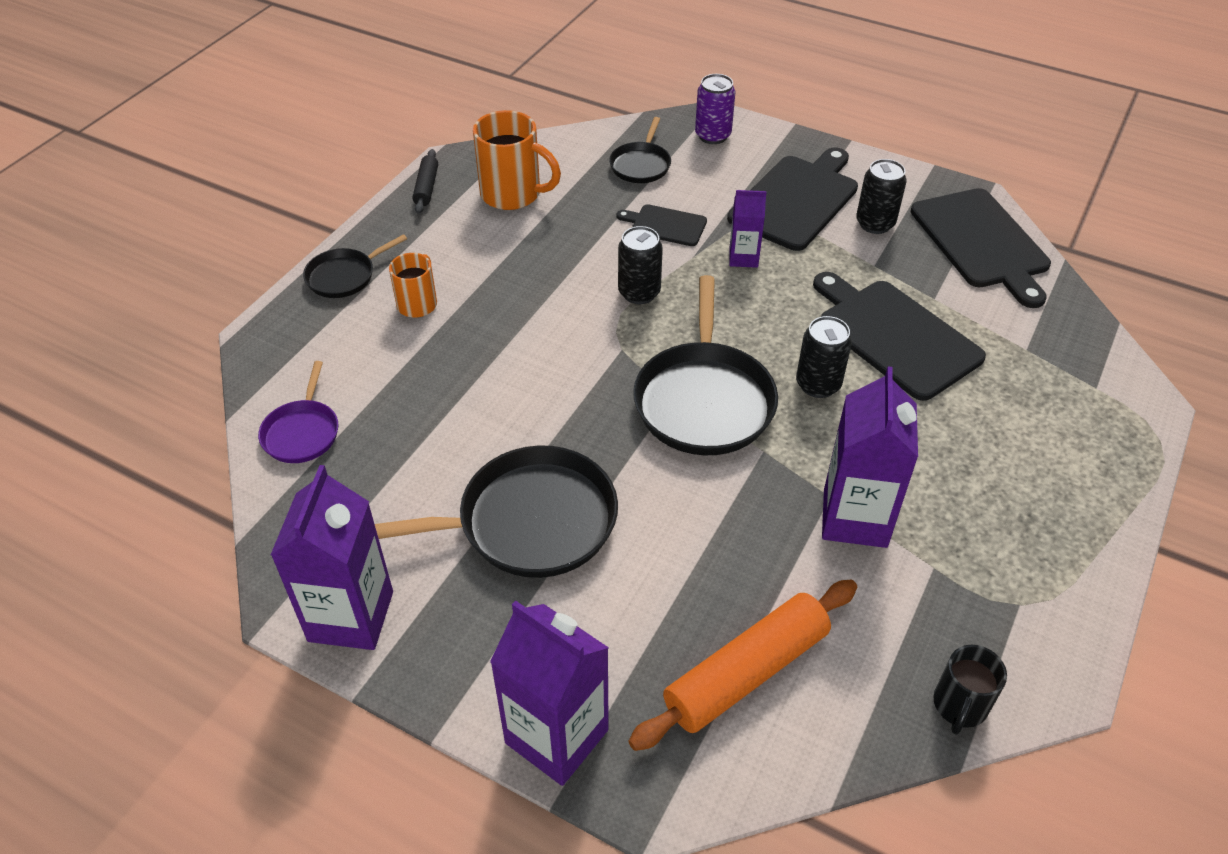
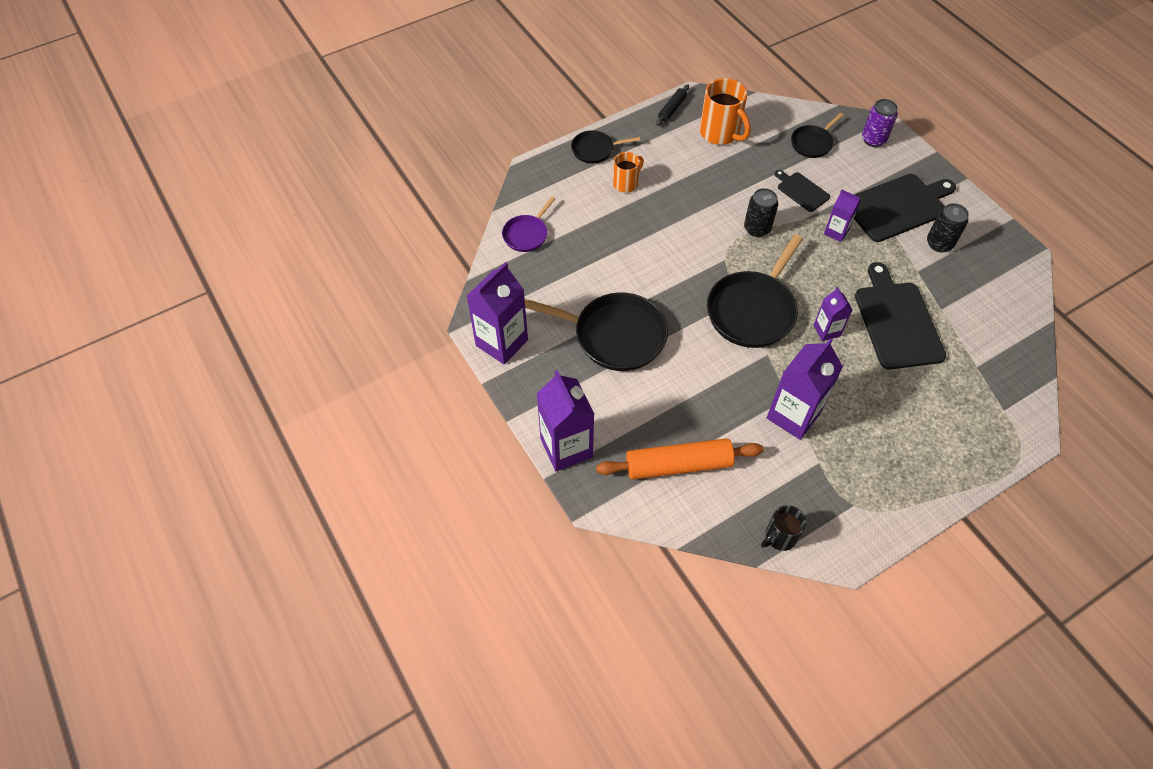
camera: 30 degrees right, 10 degrees up
black can [796,316,852,398] -> purple carton [814,287,852,341]
black cutting board [911,188,1051,308] -> none

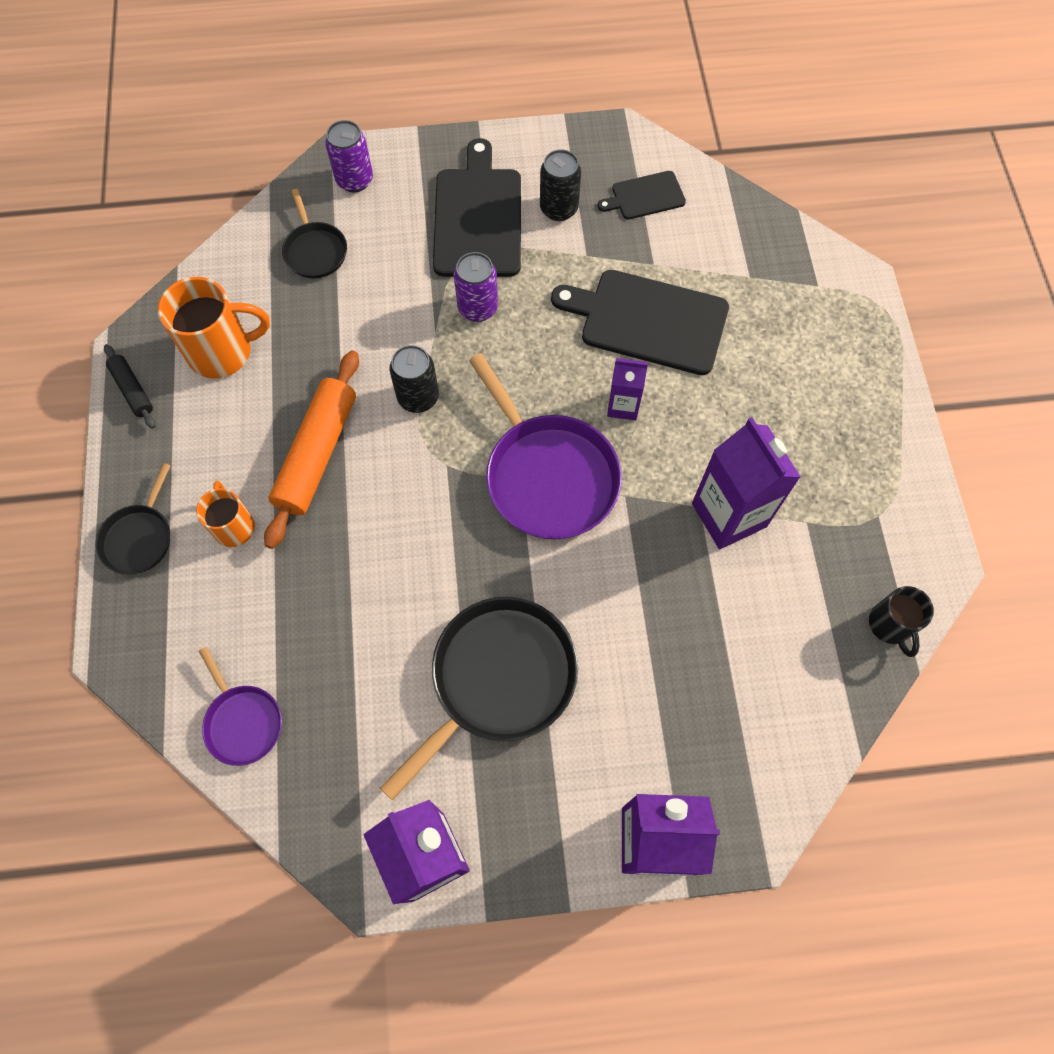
camera: 65 degrees left, 10 degrees up
orange rolling pin [596,438,763,480] -> orange rolling pin moved to [264,350,359,549]
black pan [707,235,803,348] -> purple pan [469,353,622,539]
black cutting board [774,170,830,212] -> black cutting board moved to [598,171,686,219]
purple carton [824,190,861,242] -> purple can [454,252,498,322]

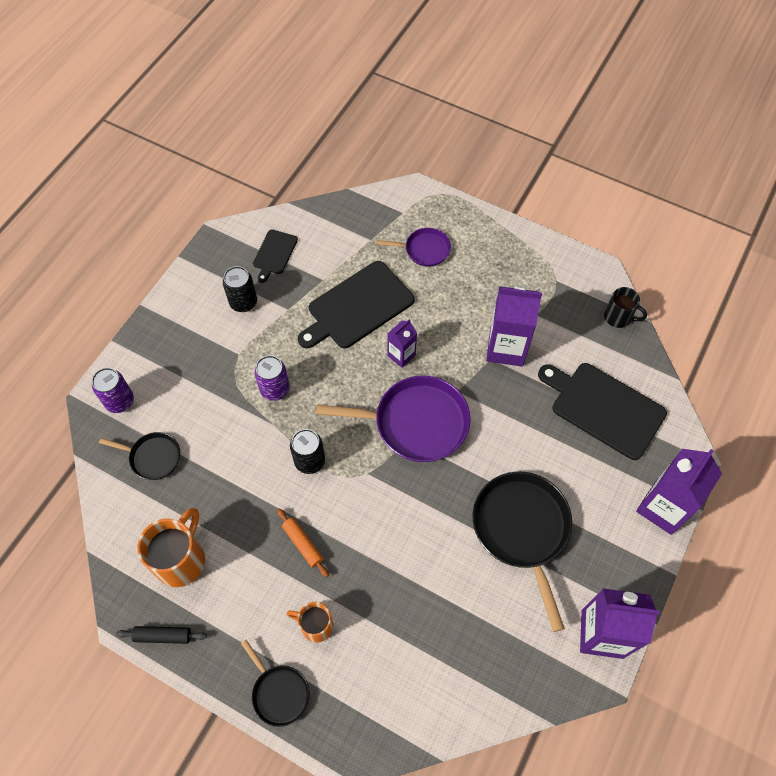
camera: 55 degrees left, 5 degrees down
purple pan [199,647,282,766] -> purple pan moved to [377,228,451,267]
orange rolling pin [264,350,359,549] -> orange rolling pin [277,508,329,577], size x0.51
black cutting board [433,138,521,277] -> black cutting board moved to [538,363,667,460]

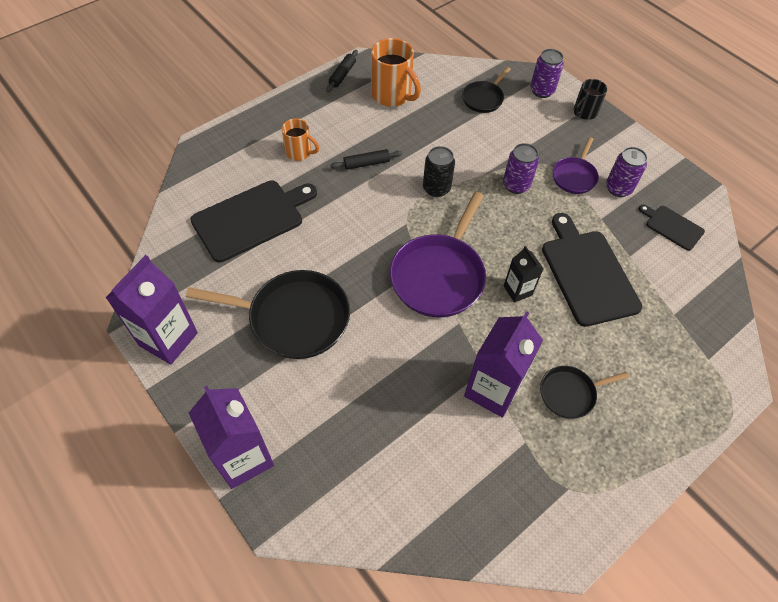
camera: 110 degrees right, 5 degrees down
black can [223,266,257,312] -> purple can [606,147,648,197]
black pan [241,640,310,727] -> black pan moved to [540,366,629,419]
orange rolling pin [277,508,329,577] -> black rolling pin [331,149,402,170]
orange mug [286,602,333,643] -> orange mug turned 75 degrees clockwise [282,118,319,161]
purple pan [377,228,451,267] -> purple pan moved to [553,137,599,194]
purple carton [387,319,417,368] -> black carton [504,246,544,302]
black cutting board [538,363,667,460] -> black cutting board moved to [190,181,317,263]
black mug [604,287,647,328] -> black mug moved to [574,79,607,120]

